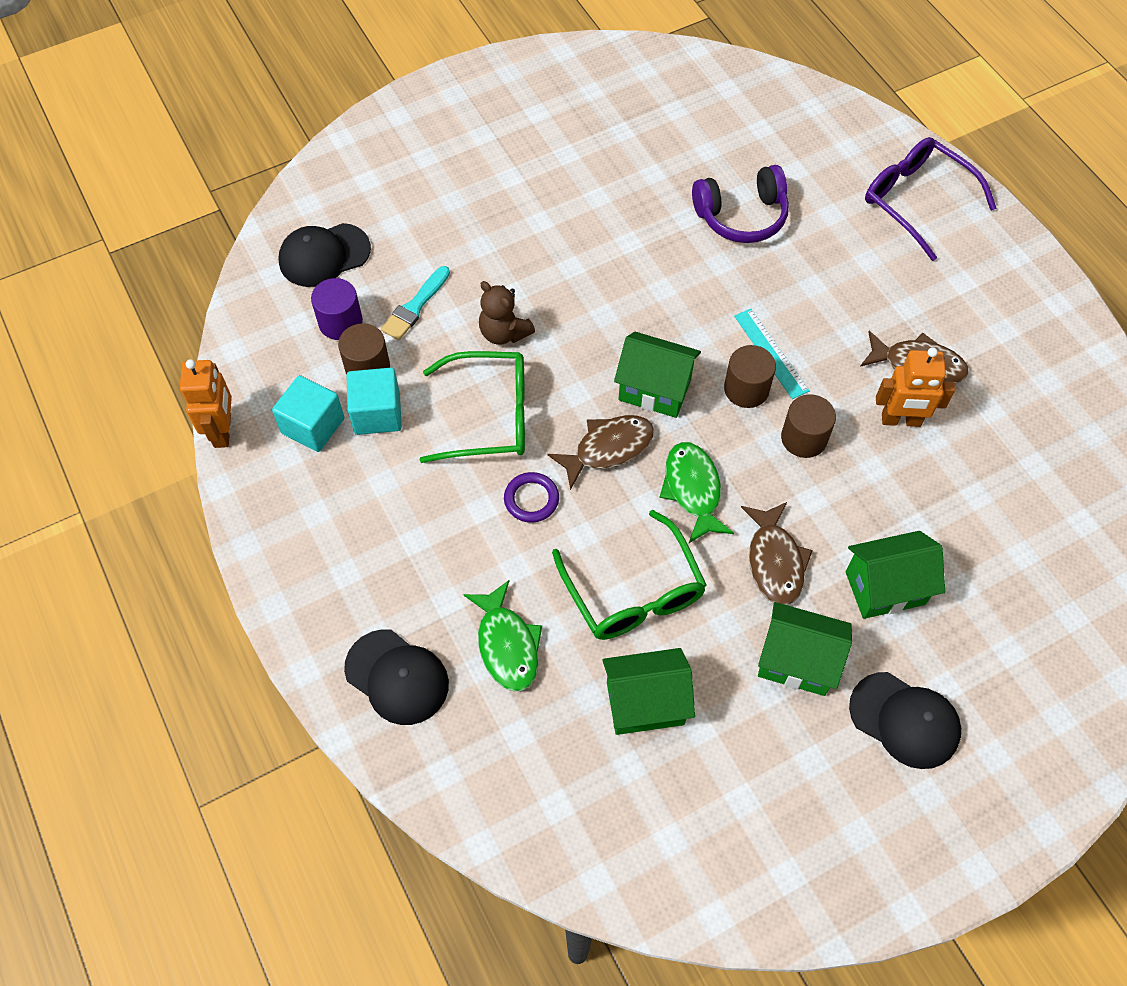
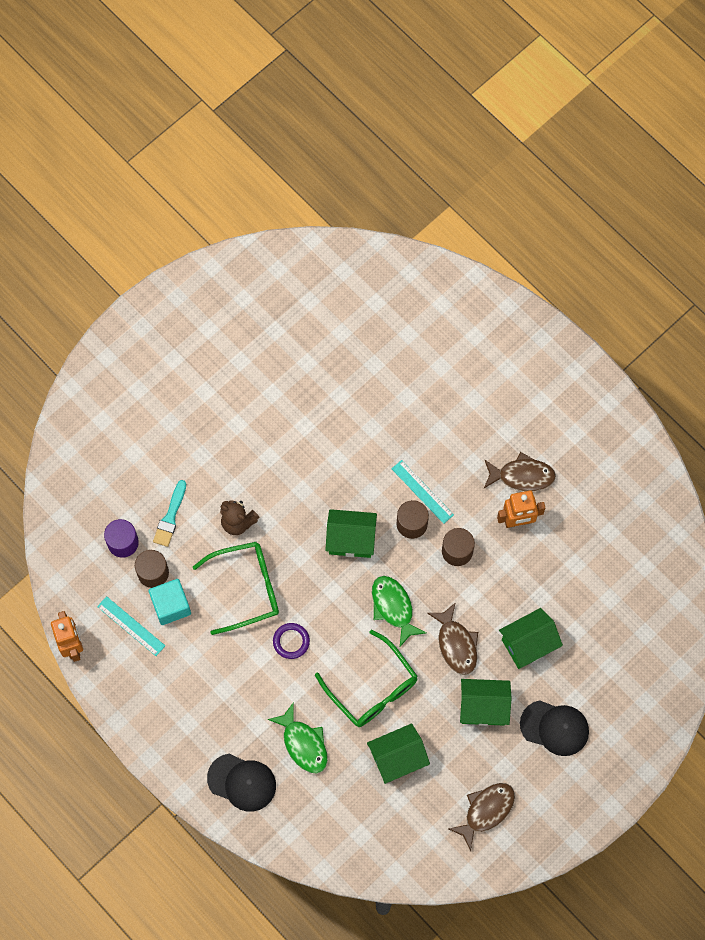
camera: 15 degrees left, 10 degrees up
turquoise cube [272,375,344,452] -> turquoise ruler [97,596,165,656]
black cap [278,223,371,287] -> none
brown fish [547,415,654,490] -> brown fish moved to [449,783,515,851]
purple headphones [692,165,789,243] -> none
purple glasses [865,137,997,261] -> none

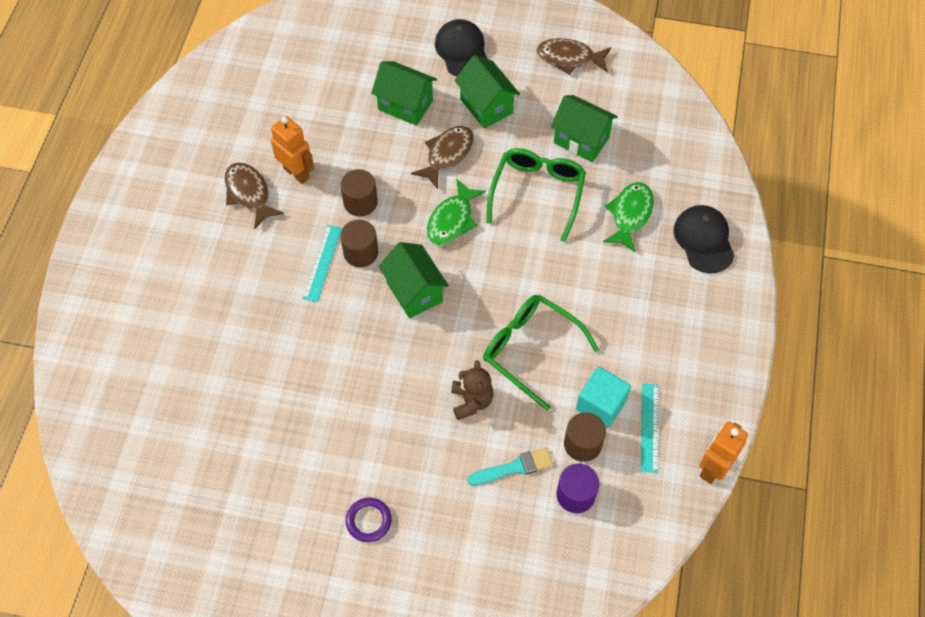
camera: 125 degrees left, 10 degrees down
purple ring [273,623,310,659] -> purple ring moved to [346,498,392,542]

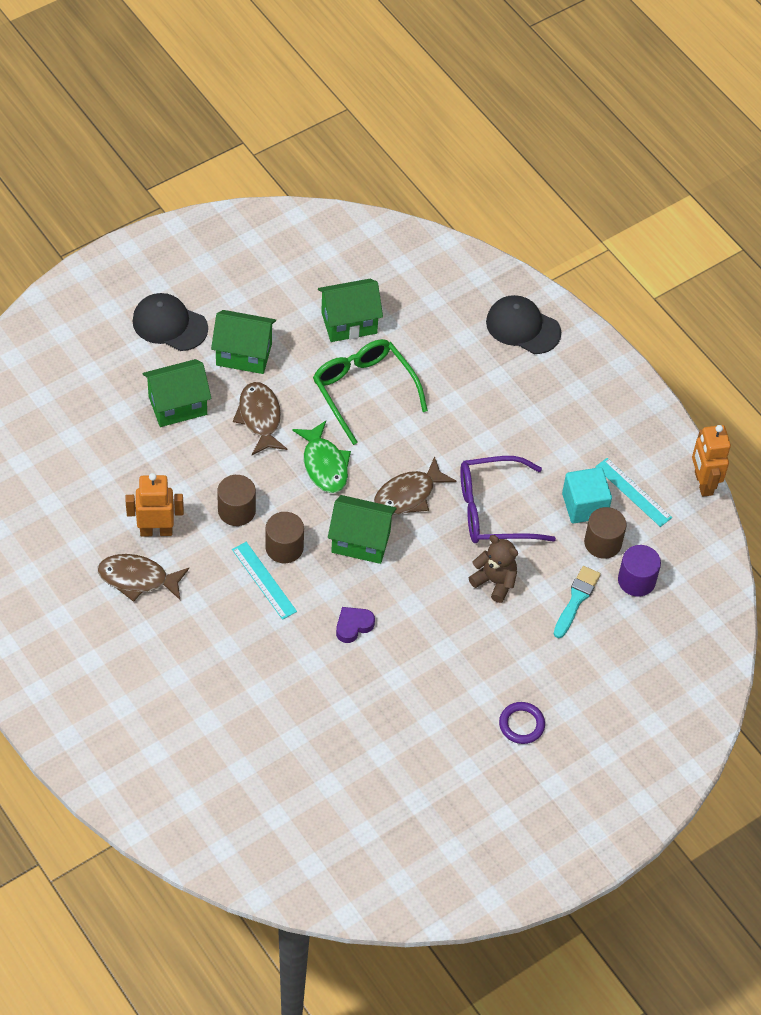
camera: 50 degrees left, 5 degrees down
green glasses [483,295,599,411] -> purple glasses [460,456,556,543]
brown fish [536,38,611,75] -> brown fish moved to [374,456,456,515]
green fish [603,182,654,252] -> none
none -> purple heart [336,607,375,643]

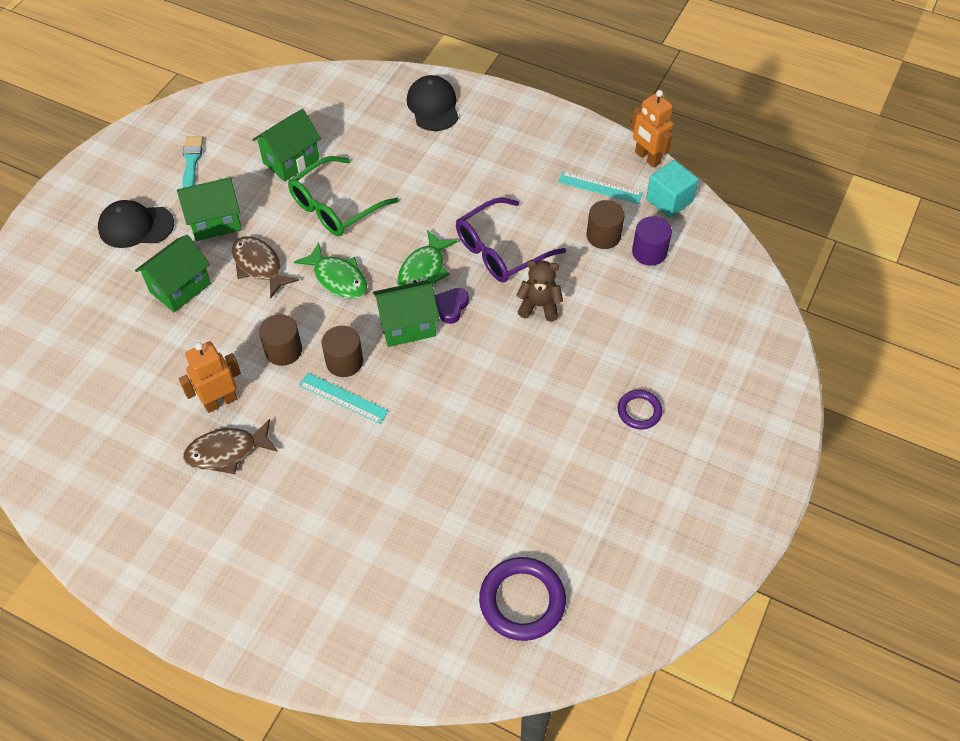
camera: 25 degrees left, 0 degrees up
green glasses [313,339,428,445] -> green glasses turned 75 degrees counterclockwise [288,156,399,236]
purple heart [336,607,375,643] -> purple heart moved to [435,288,469,324]
brown fish [374,456,456,515] -> green fish [398,230,457,286]
black cap [486,295,561,354] -> black cap turned 75 degrees clockwise [407,75,459,131]
turquoise brush [554,566,601,638] -> turquoise brush moved to [182,136,203,188]
turquoise cube [562,467,612,523] -> turquoise cube moved to [646,160,699,218]
none -> purple ring [479,557,566,641]

